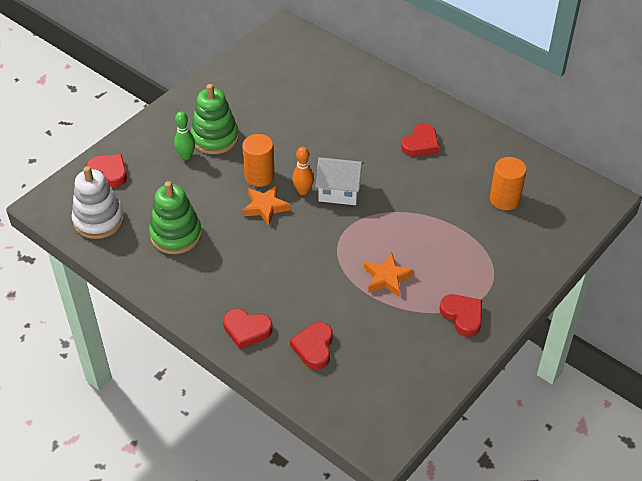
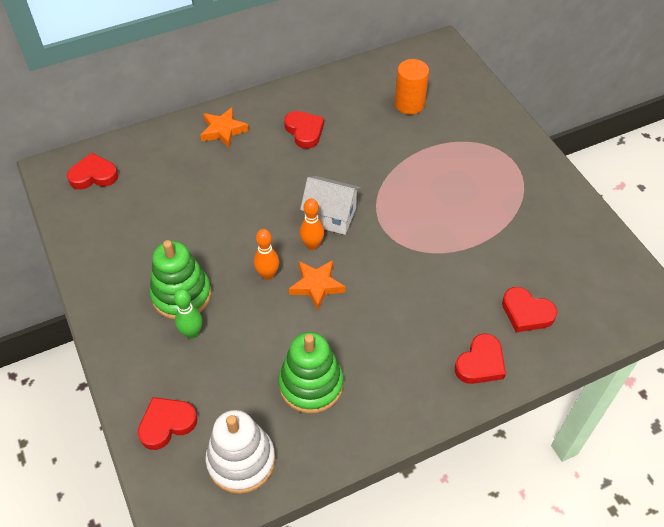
camera: 65 degrees left, 5 degrees up
orange cylinder [242,134,275,187] -> orange bowling pin [254,229,279,280]
white house [315,158,364,205] -> white house turned 75 degrees clockwise [300,176,361,235]
orange star [364,253,414,298] -> orange star moved to [200,107,249,148]
red heart [440,294,482,337] -> red heart moved to [67,153,118,190]

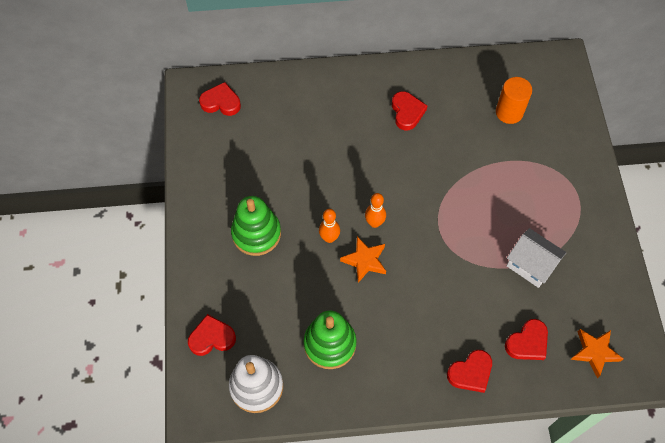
camera: 20 degrees right, 10 degrees up
green bowling pin [174,289,202,339] -> none
orange star [200,107,249,148] -> orange star moved to [571,329,624,378]
white house [300,176,361,235] -> white house moved to [507,228,566,288]
red heart [502,287,557,332] -> red heart turned 90 degrees counterclockwise [505,319,548,360]

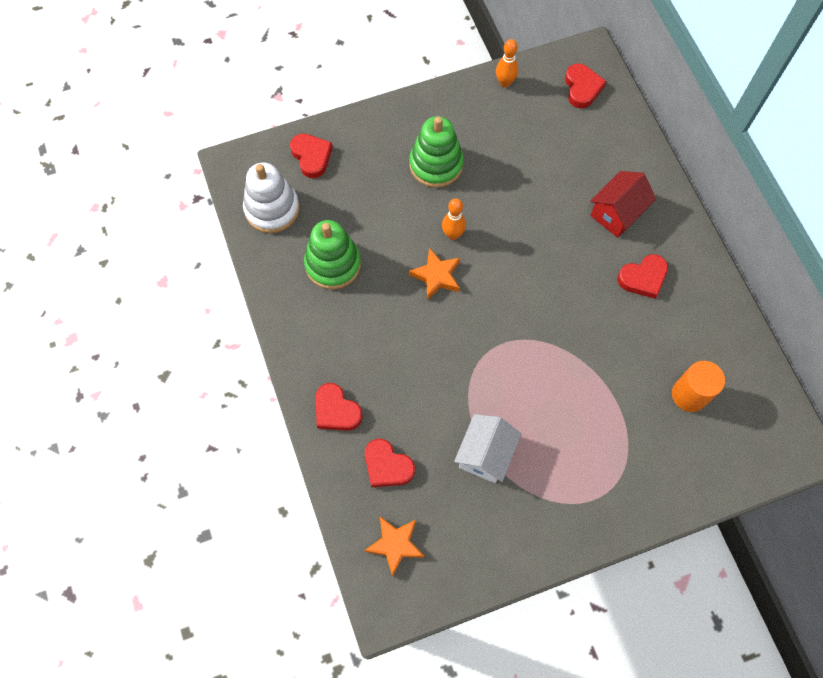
camera: 75 degrees right, 5 degrees up
orange bowling pin [365,193,386,228] -> orange bowling pin moved to [496,39,518,88]
none -> red house [590,171,656,238]

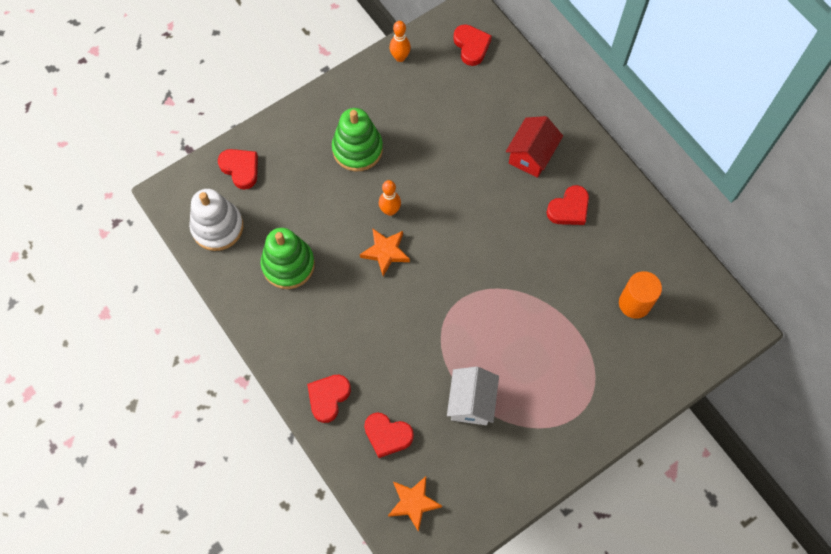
camera: 15 degrees left, 0 degrees up
red heart [316,383,363,431] -> red heart turned 90 degrees clockwise [307,375,351,423]

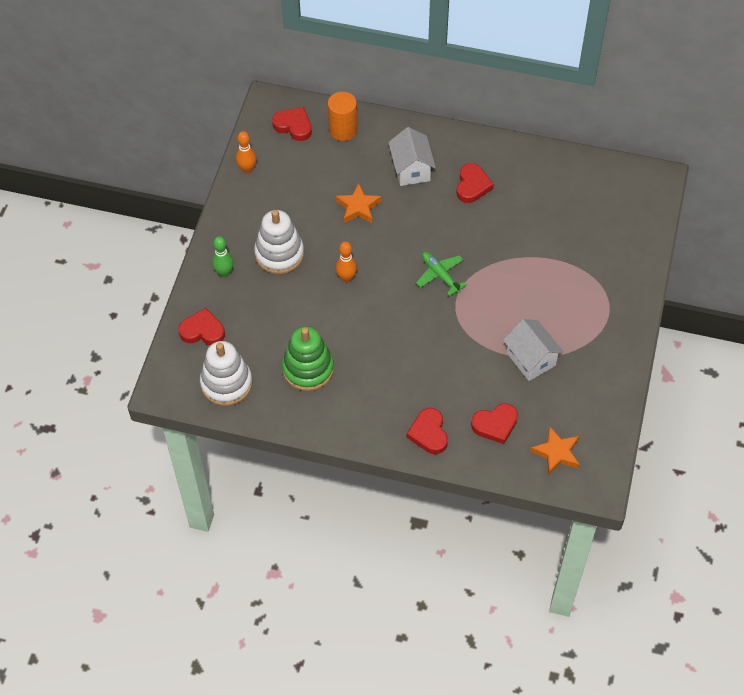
camera: 40 degrees left, 10 degrees down
green stacking toy [332,108,383,171] -> white stacking toy [254,210,304,274]
orange star [360,228,410,276] -> orange star moved to [336,183,381,223]
red house [506,116,563,178] -> white house [388,127,436,186]
orange cylinder [619,271,662,319] -> orange cylinder moved to [328,92,357,141]
none -> green bowling pin [212,236,234,277]
none -> green plane [416,252,467,296]

